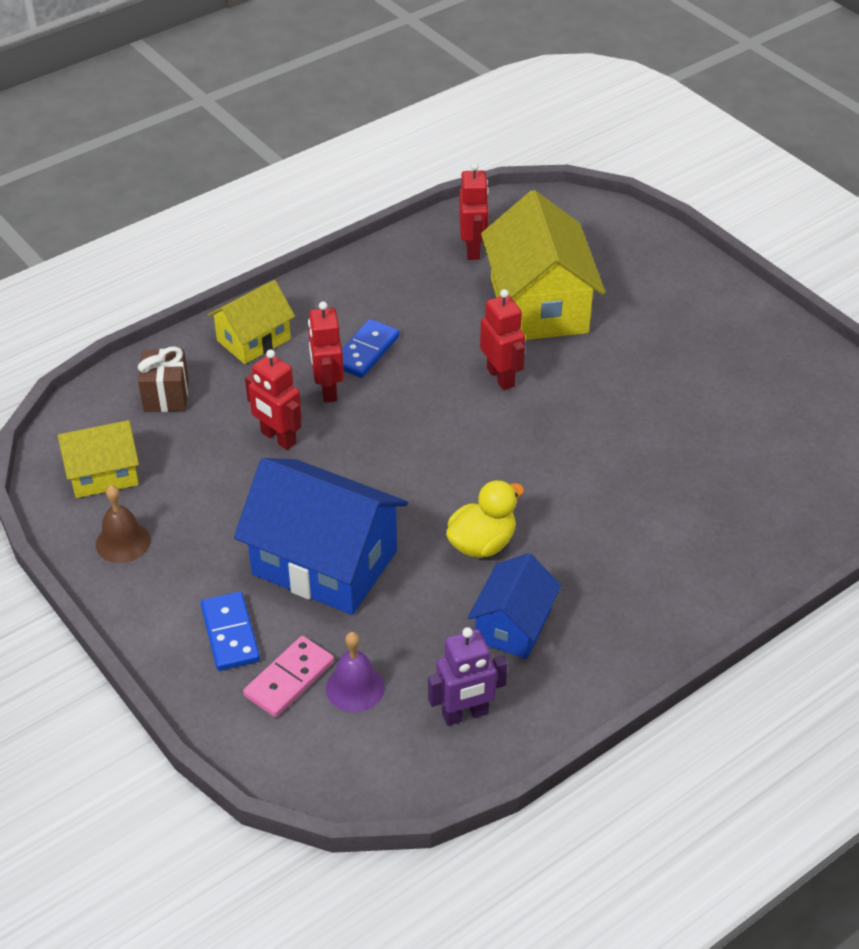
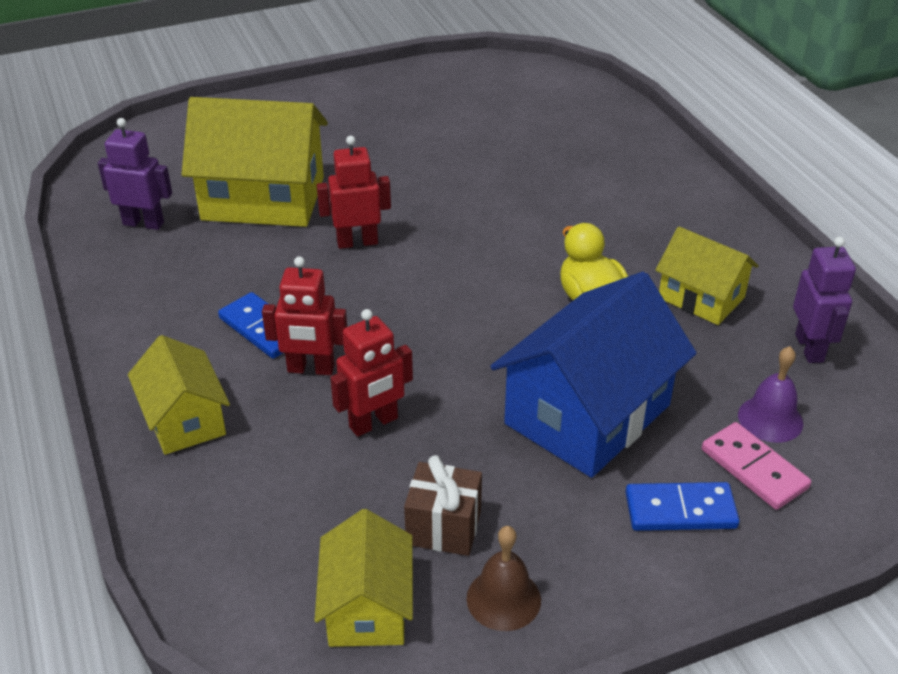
camera: 75 degrees left, 5 degrees down
brown gift [138,346,189,412] -> brown gift moved to [404,455,482,556]
red robot [459,163,489,260] -> purple robot [98,118,172,230]
blue house [467,553,562,659] -> yellow house [656,226,759,325]

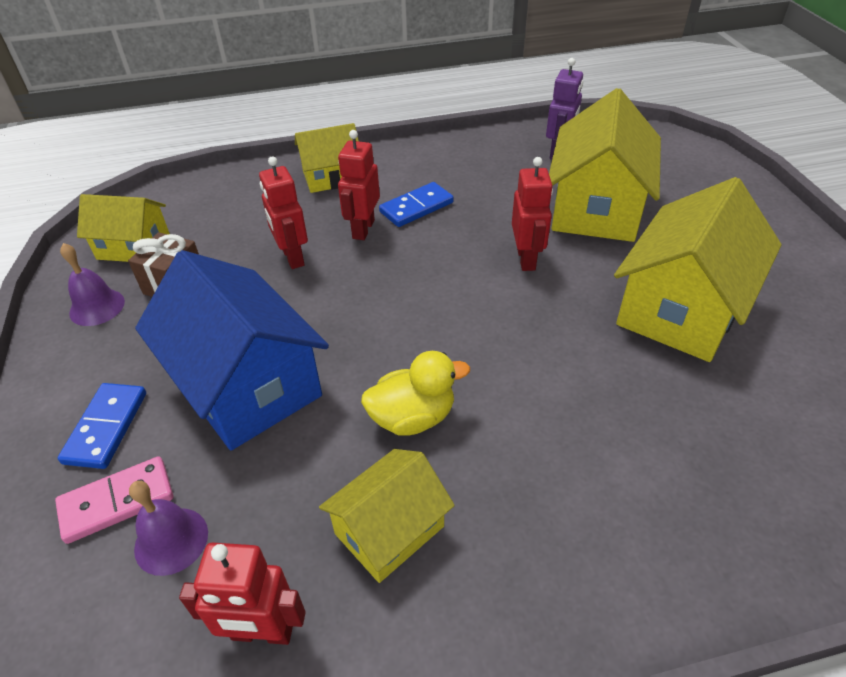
camera: 100 degrees right, 5 degrees up
brown bell [466,526,541,631] -> purple bell [60,243,125,326]
purple robot [793,237,856,363] -> red robot [179,543,306,645]
none -> yellow house [614,177,781,362]

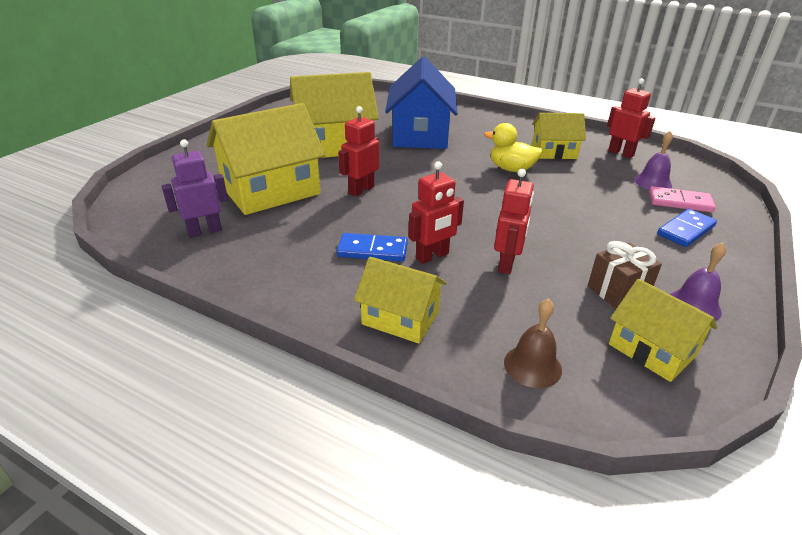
camera: 140 degrees left, 10 degrees down
blue house [135,250,329,451] -> blue house moved to [385,57,458,149]
none -> brown bell [504,298,562,388]

